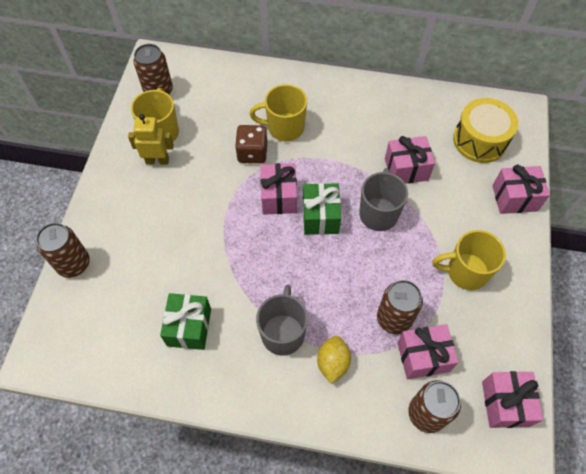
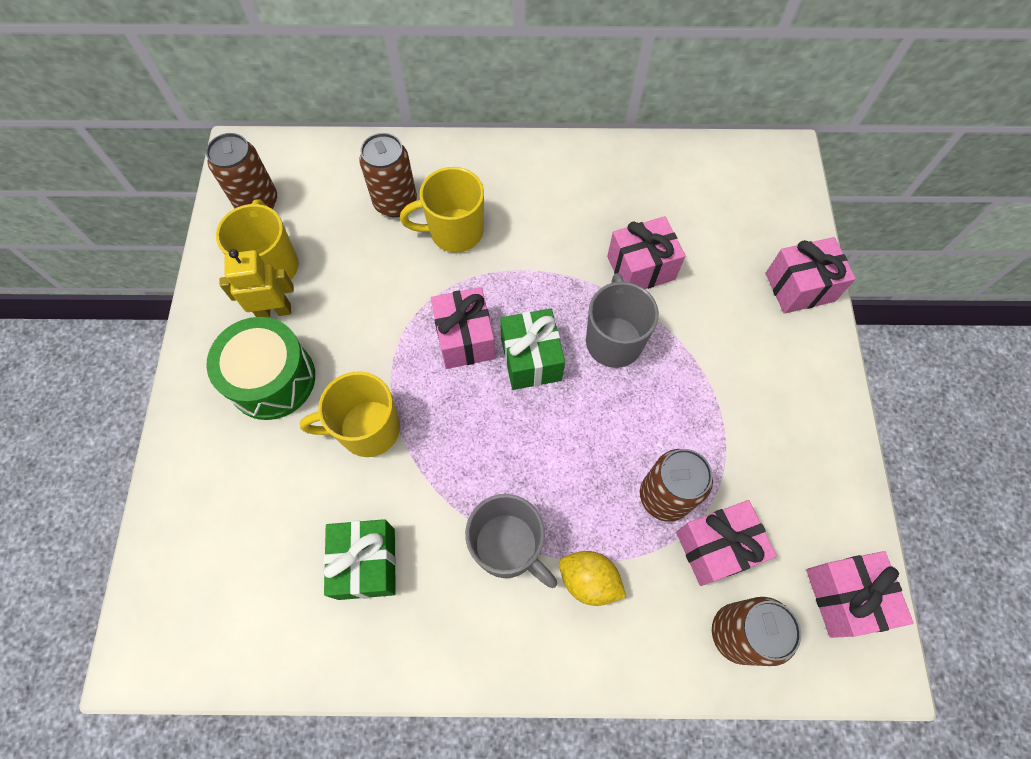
camera: 10 degrees left, 5 degrees up
brown can [36,223,90,278] -> brown can moved to [359,133,417,217]
brown dice [235,125,267,163] -> none
grey mug [256,285,308,355] -> grey mug turned 135 degrees clockwise [465,494,557,588]
yellow lemon [317,336,351,384] -> yellow lemon turned 60 degrees counterclockwise [559,551,626,606]
yellow mug [432,230,506,290] -> yellow mug moved to [300,371,400,457]
yellow drum [453,98,518,163] -> none
none -> green drum [206,317,315,420]

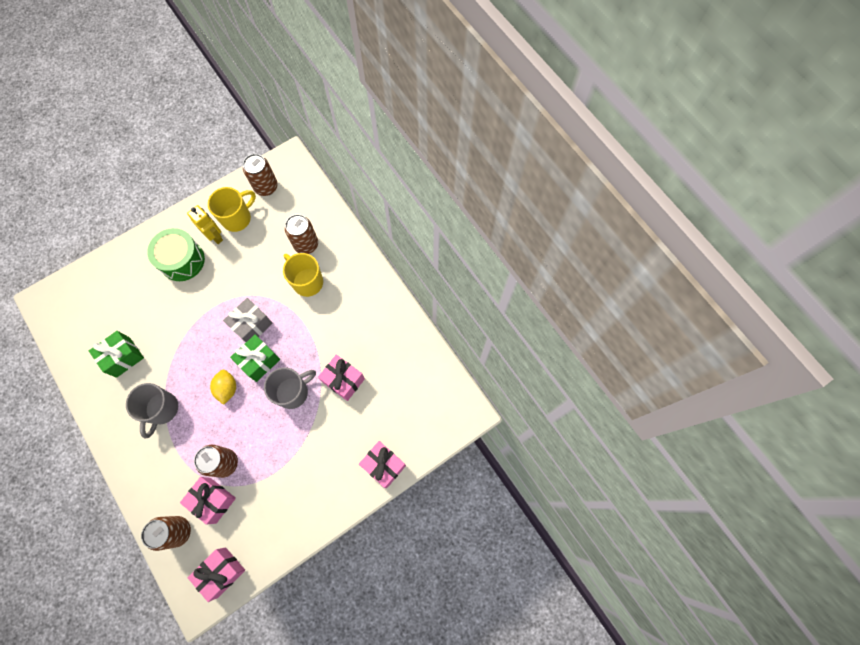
camera: 55 degrees right, 5 degrees up
yellow mug [300,371,400,457] -> none
pink gift [431,287,495,369] -> grey gift [223,298,273,342]
yellow lemon [559,551,626,606] -> yellow lemon moved to [210,370,236,405]

